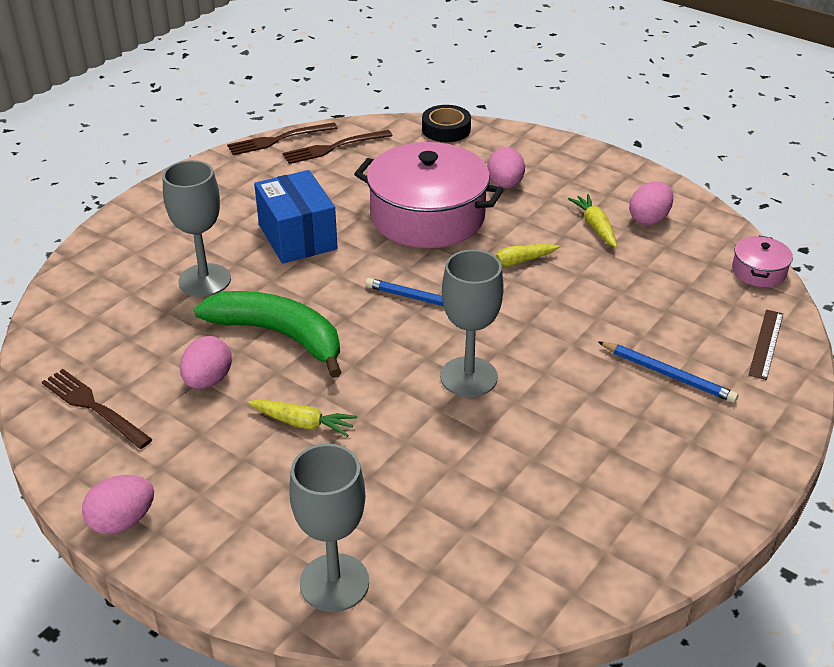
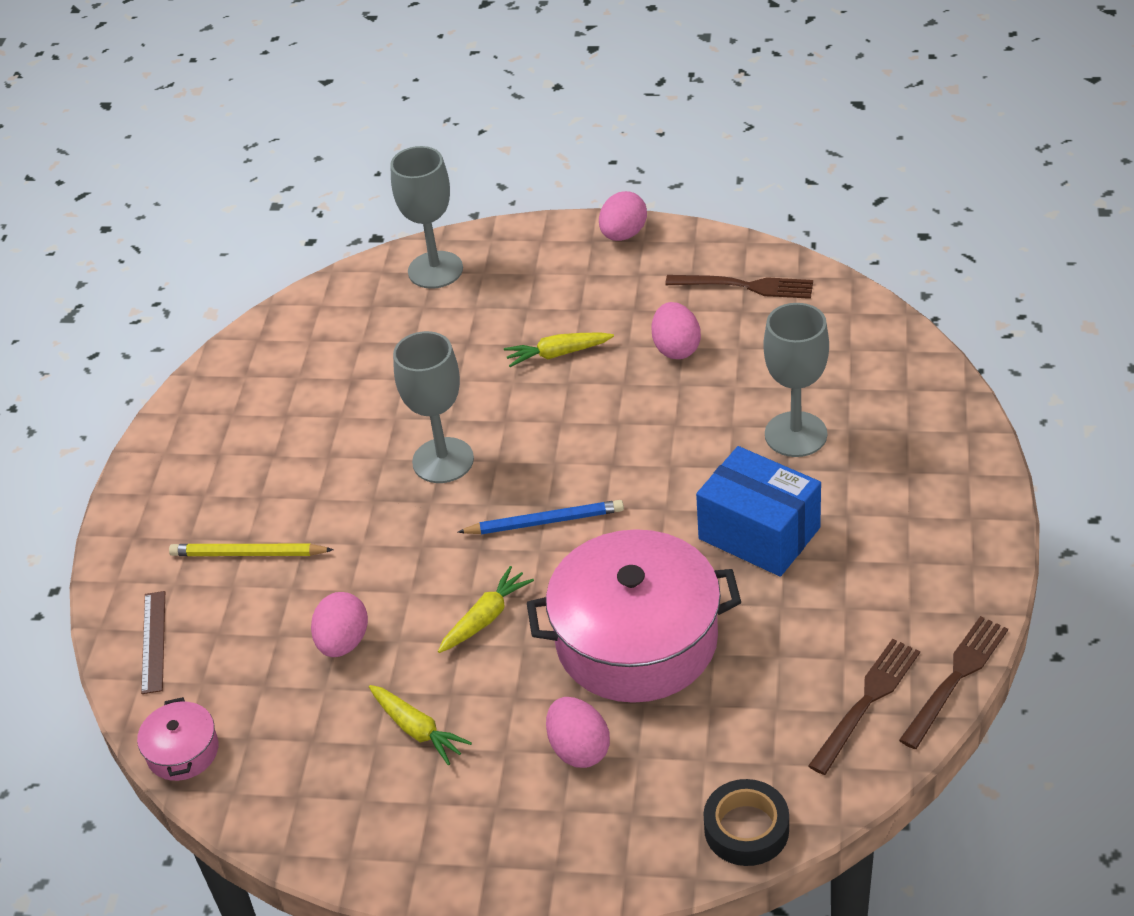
camera: 155 degrees right, 5 degrees up
green banana [194,291,342,378] -> none
blue pencil [598,342,738,403] -> yellow pencil [169,544,334,556]
pink egg [629,182,673,225] -> pink egg moved to [311,592,368,657]

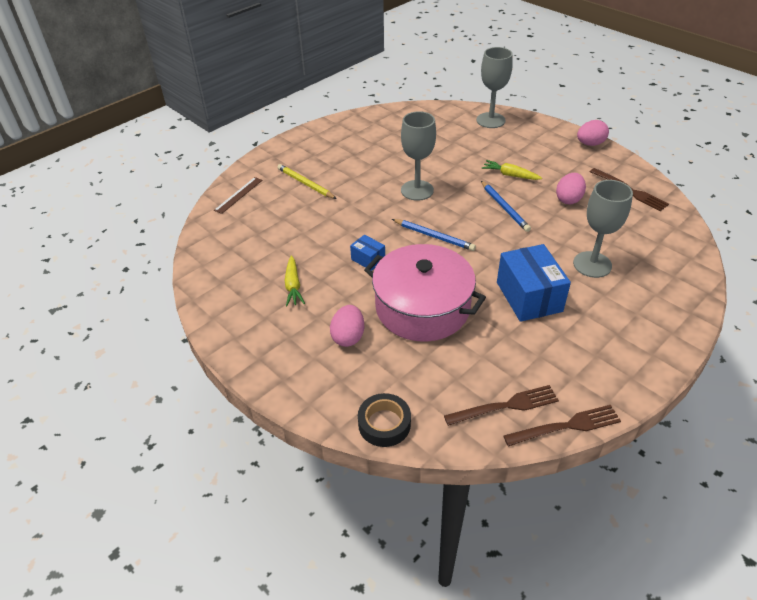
camera: 35 degrees right, 0 degrees up
pink pot [137,697,219,781] -> none
pink egg [311,592,368,657] -> none
yellow carrot [438,566,534,653] -> blue box [350,235,385,271]
none -> blue pencil [481,181,531,232]

